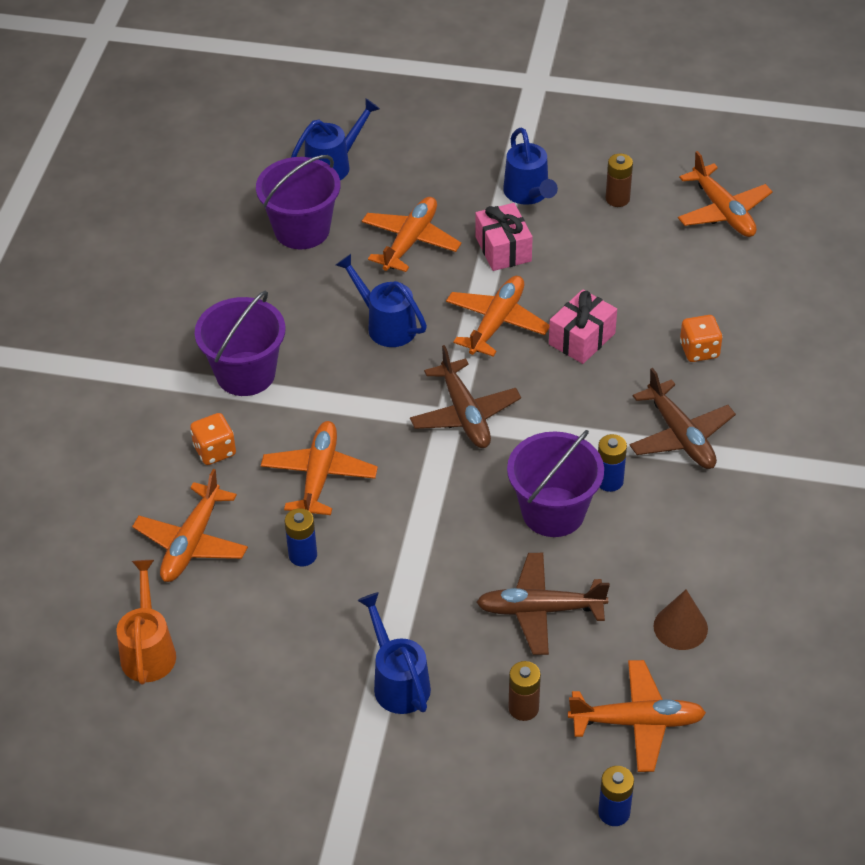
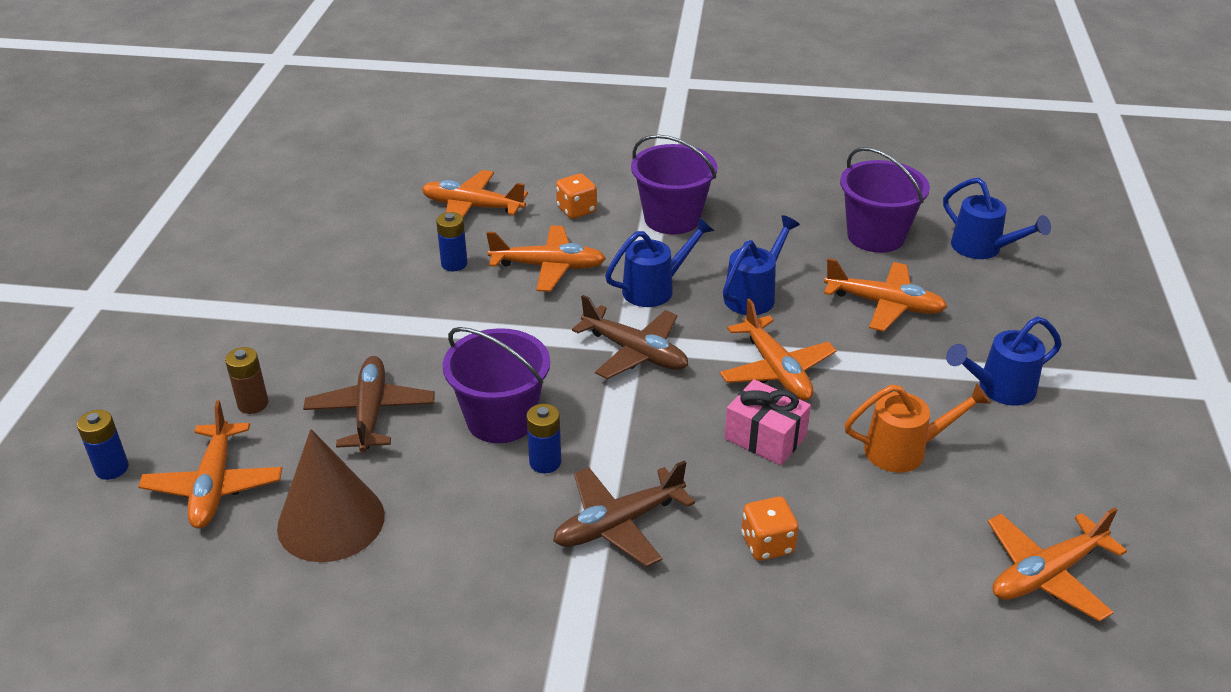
camera: 85 degrees right, 10 degrees down
orange watering can [116,560,176,685] -> orange watering can moved to [844,383,991,473]
blue watering can [357,592,431,714] -> blue watering can moved to [605,217,714,307]
brown plane [410,345,521,448] -> brown plane turned 120 degrees counterclockwise [572,295,688,379]
orange plane [446,276,549,357] -> orange plane turned 45 degrees clockwise [720,298,837,401]
pink gift [475,203,533,271] -> none
brown battery [606,154,633,207] -> none
brown cone [653,590,708,650] -> brown cone [277,429,385,562], size x1.71

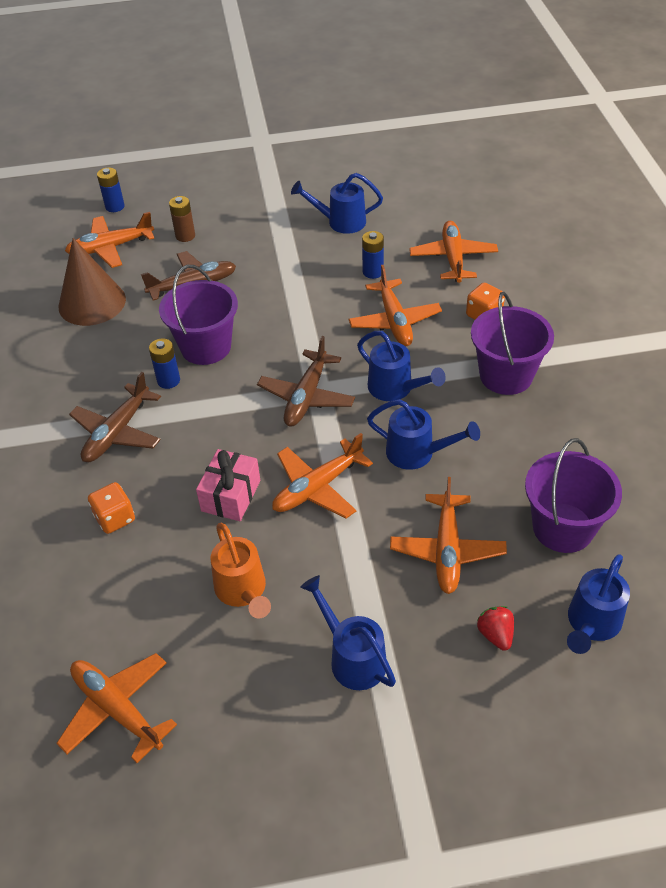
camera: 75 degrees right, 10 degrees up
brown plane [553,460,695,567] -> brown plane turned 105 degrees counterclockwise [69,372,161,462]
none -> blue watering can [291,173,383,234]
none -> red strawberry [477,606,514,651]

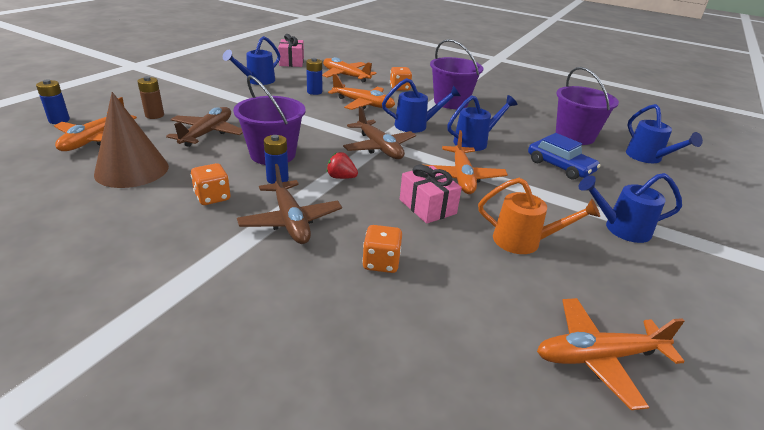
camera: 55 degrees left, 15 degrees down
orange plane [390,477,507,594] -> blue car [528,133,601,180]
red strawberry [477,606,514,651] -> red strawberry moved to [326,152,358,179]
none -> orange dice [191,163,230,205]
none -> pink gift [278,34,304,67]

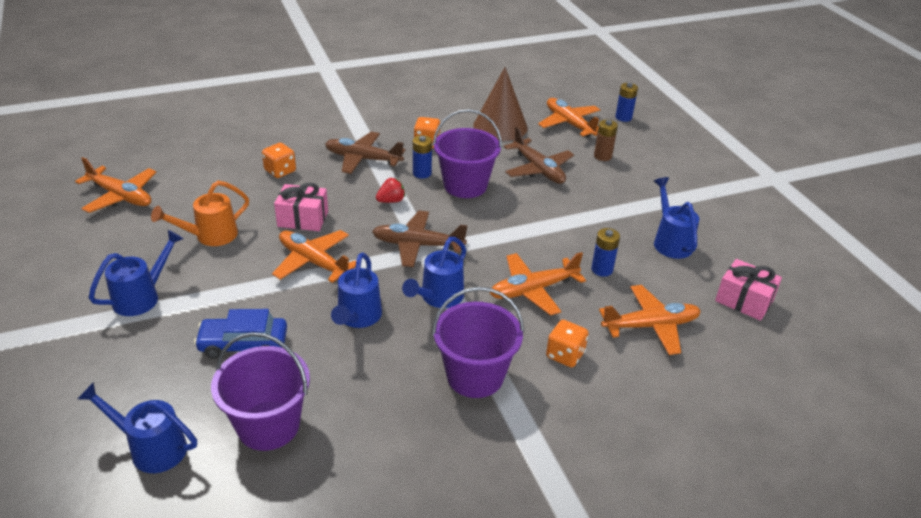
camera: 130 degrees right, 5 degrees up
orange plane [537,298,685,410] -> orange plane turned 90 degrees clockwise [75,157,157,213]

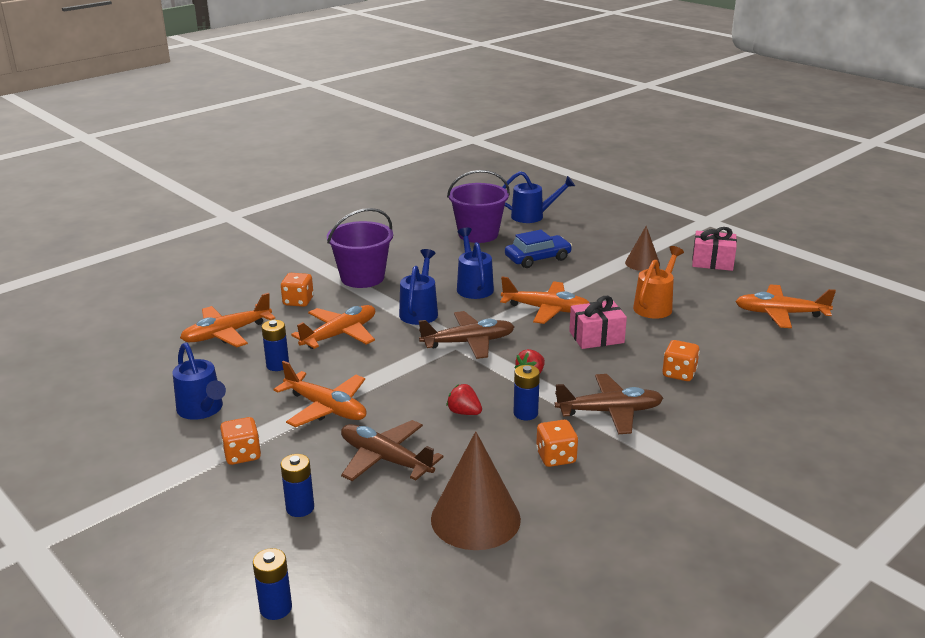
camera: 160 degrees right, 10 degrees down
blue watering can [89,230,184,316] -> brown cone [625,226,660,271]
purple bucket [433,109,502,198] -> red strawberry [447,384,482,415]
orange plane [538,98,600,138] -> orange plane moved to [273,361,367,427]
brown battery [594,120,618,161] -> blue battery [280,454,314,517]
pink gift [715,259,782,321] -> pink gift moved to [692,227,737,271]
none -> orange dice [220,417,261,465]

